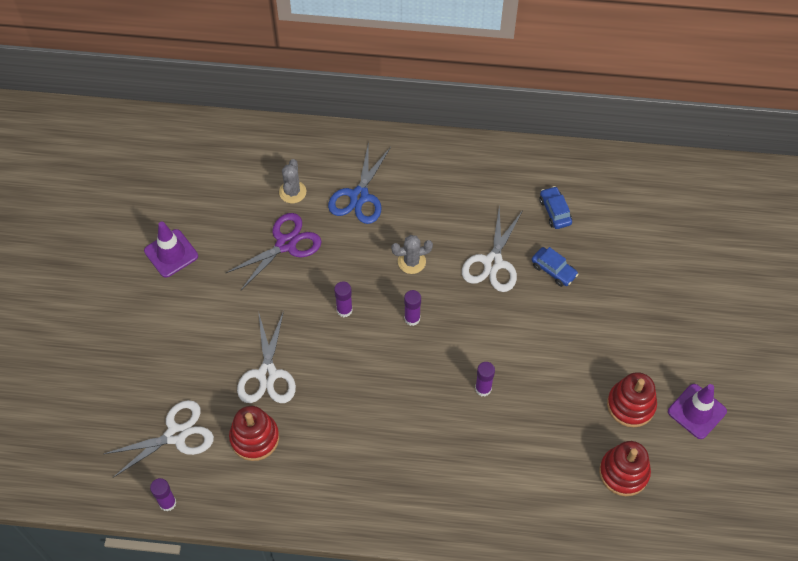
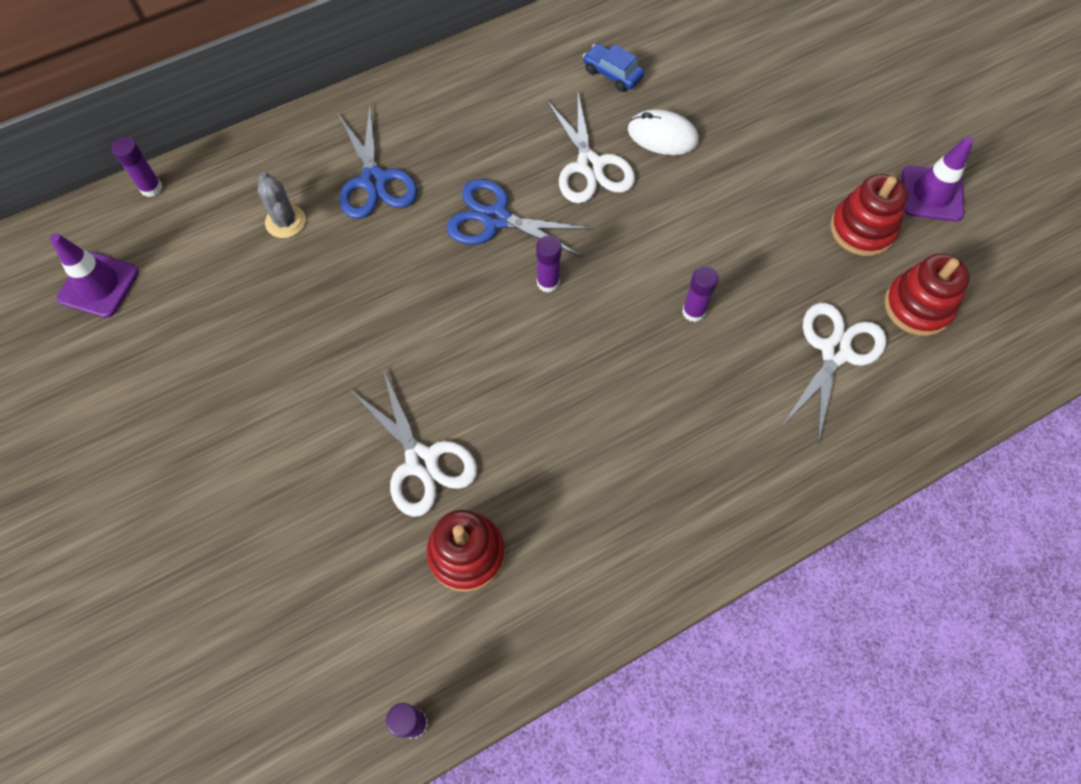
camera: 35 degrees left, 5 degrees up
white scissors [104,400,214,478] -> white scissors moved to [781,303,886,445]
purple traffic cone [144,221,198,278] -> purple traffic cone moved to [50,233,139,318]
purple scissors [226,213,321,290] -> none
purple glue stick [334,281,353,317] -> purple glue stick moved to [111,137,162,197]
grey cactus [391,235,433,274] -> blue scissors [447,179,593,257]
blue car [532,247,579,287] -> white mouse [628,109,699,155]

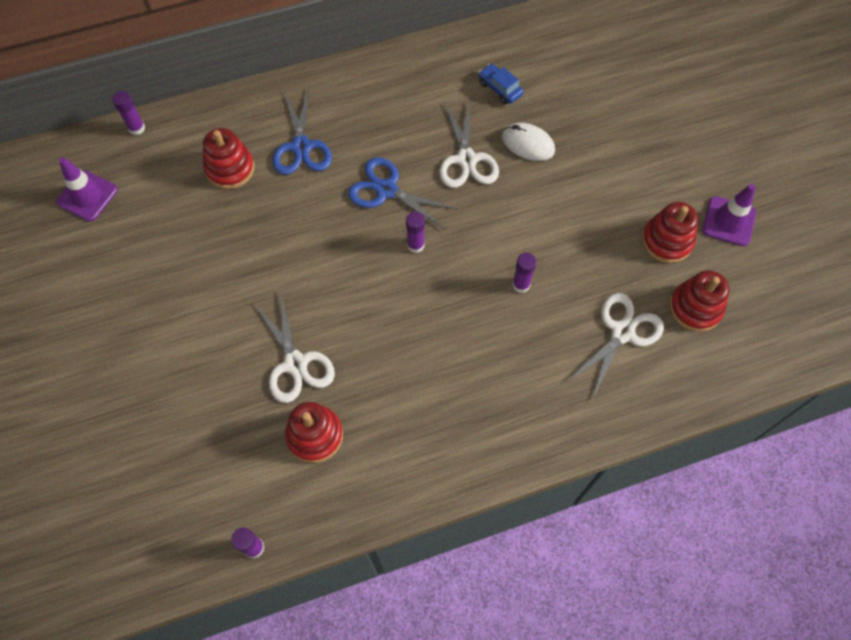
camera: 10 degrees right, 0 degrees up
grey cactus [258,172,306,238] -> red stacking toy [203,128,254,189]

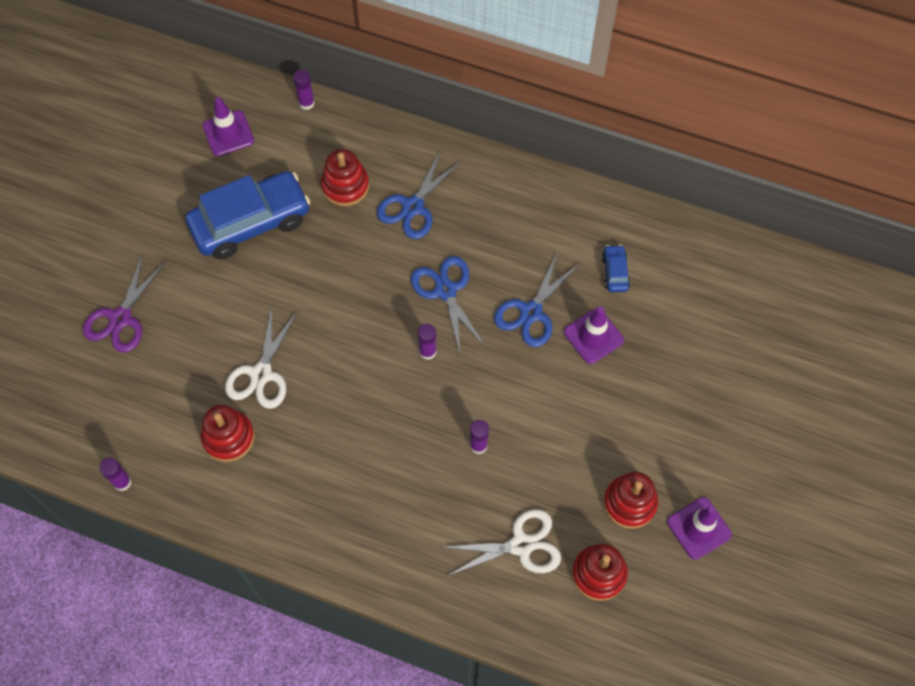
camera: 40 degrees right, 0 degrees up
white scissors [439,99,499,188] -> blue scissors [494,253,580,347]
white mouse [502,123,555,161] -> purple traffic cone [564,306,624,364]
none -> purple scissors [83,254,167,353]
none -> blue car [185,171,310,259]

